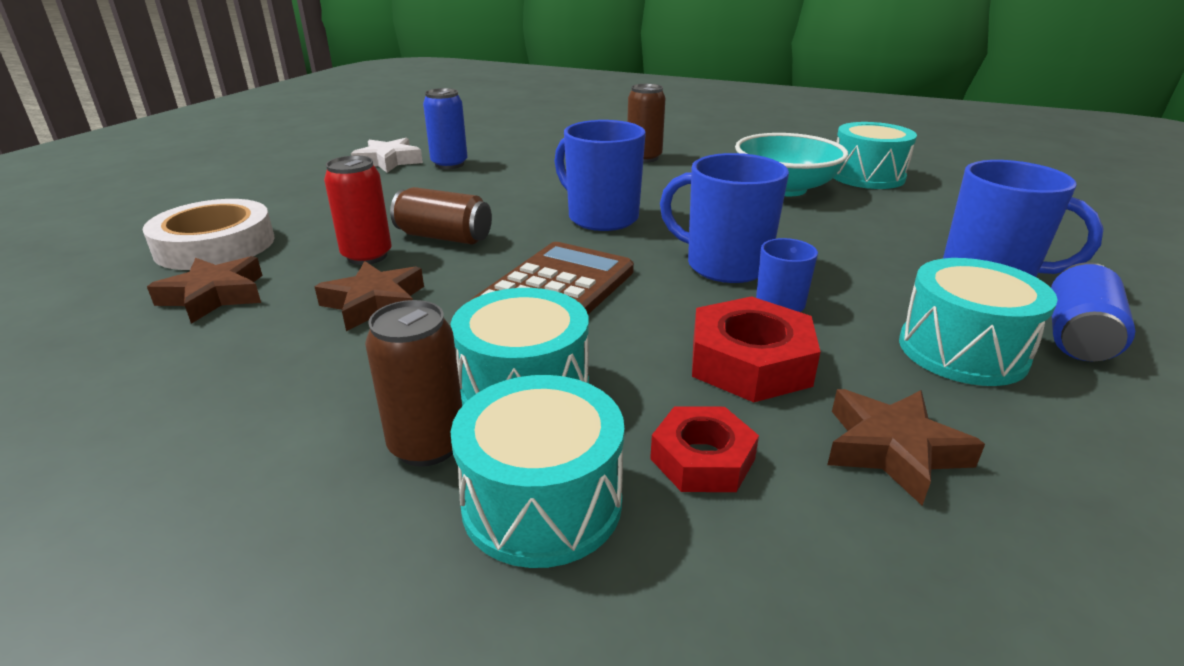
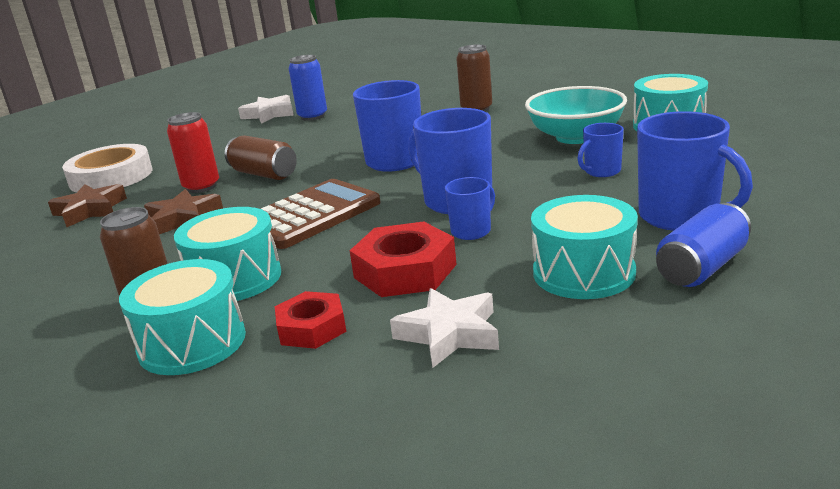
camera: 20 degrees right, 5 degrees down
brown star [827,389,985,505] -> white star [390,288,499,368]
none -> blue mug [577,123,624,177]

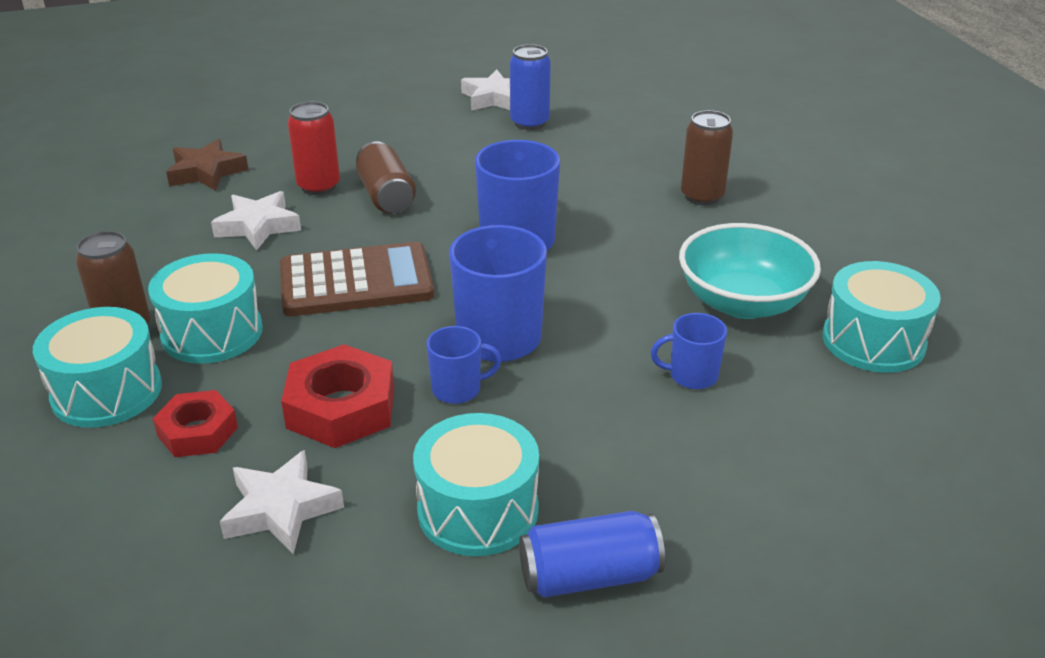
camera: 30 degrees right, 10 degrees up
white tape [62,144,152,193] -> none
brown star [144,189,223,234] -> white star [211,191,301,250]
blue mug [637,111,753,231] -> none

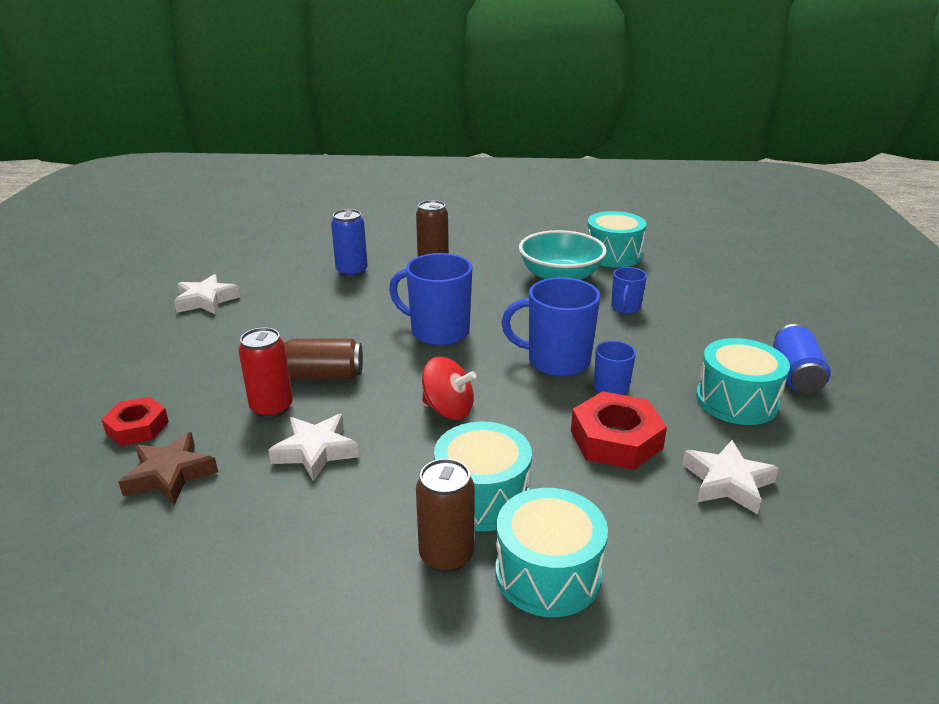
camera: 70 degrees left, 5 degrees down
red nut [152,390,238,457] -> red nut moved to [101,397,169,446]
brown calculator [280,242,434,316] -> red spinning top [422,357,476,420]
blue can [510,44,551,130] -> blue can moved to [331,209,368,277]

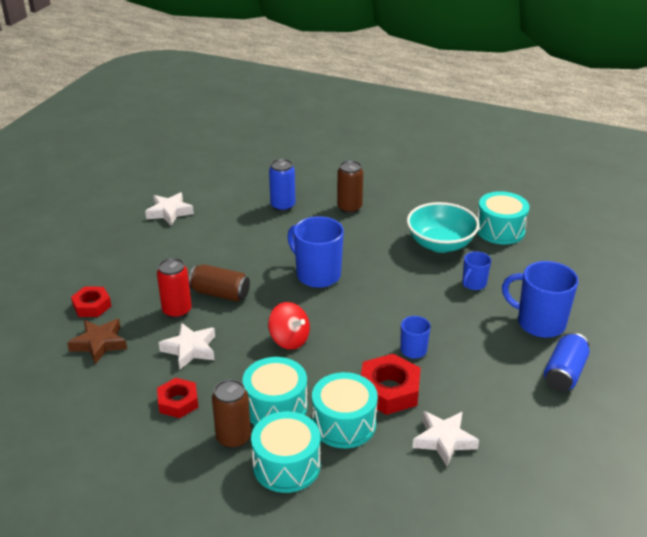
camera: 20 degrees right, 5 degrees up
blue mug [501,277,600,377] -> blue mug moved to [502,261,578,338]
turquoise drum [696,338,790,425] -> turquoise drum moved to [312,372,378,448]
none -> red nut [157,378,199,418]

